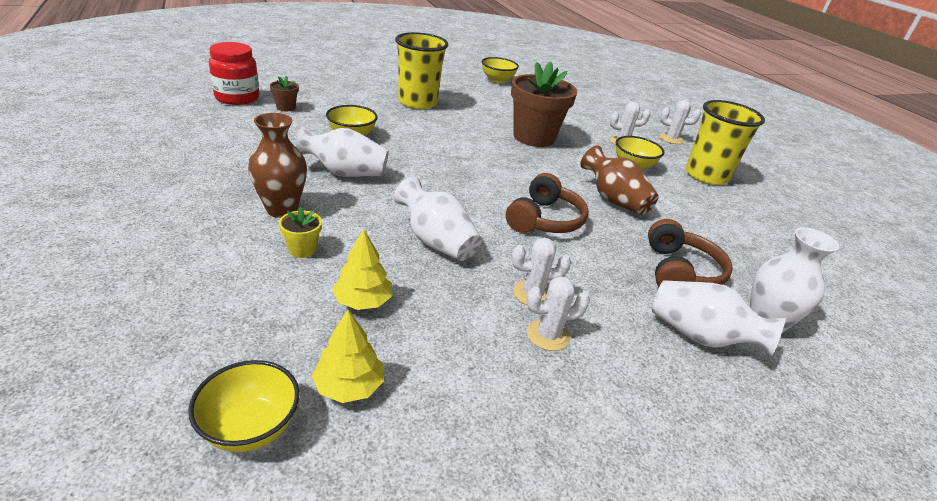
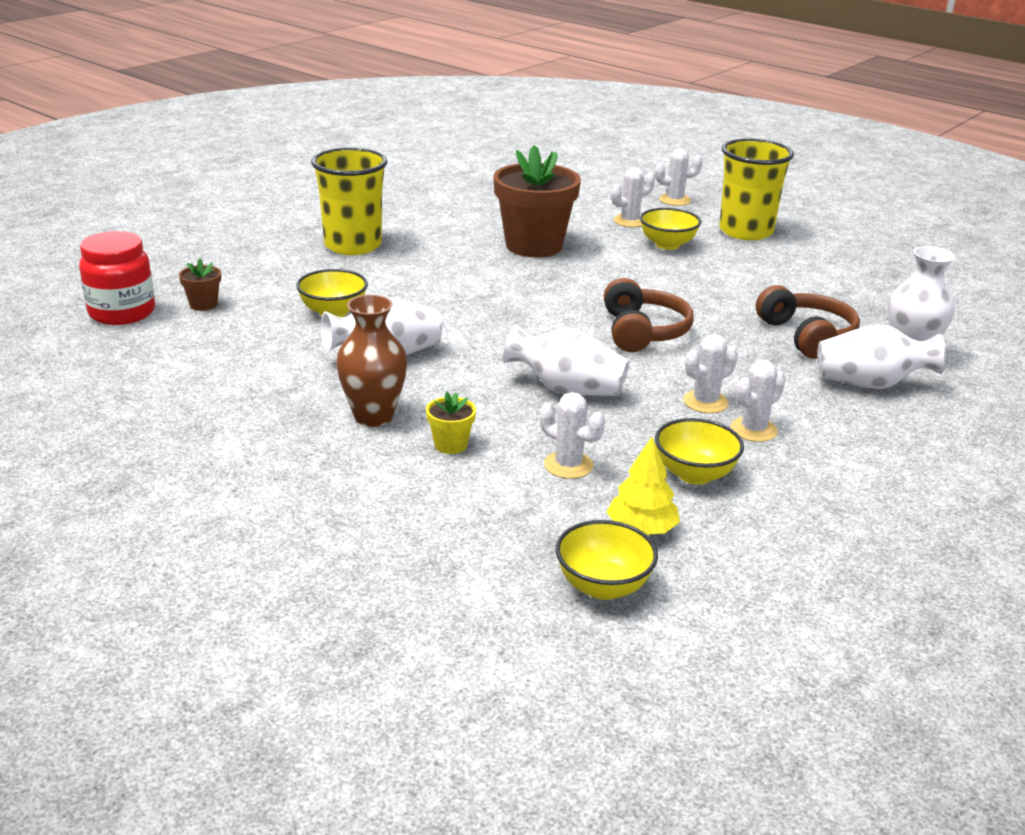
camera: 25 degrees left, 5 degrees down
yellow tree [332,229,392,310] -> white cactus [540,392,605,479]
yellow bowl [482,57,519,83] -> yellow bowl moved to [655,418,744,484]
brown vase [580,145,659,215] -> none

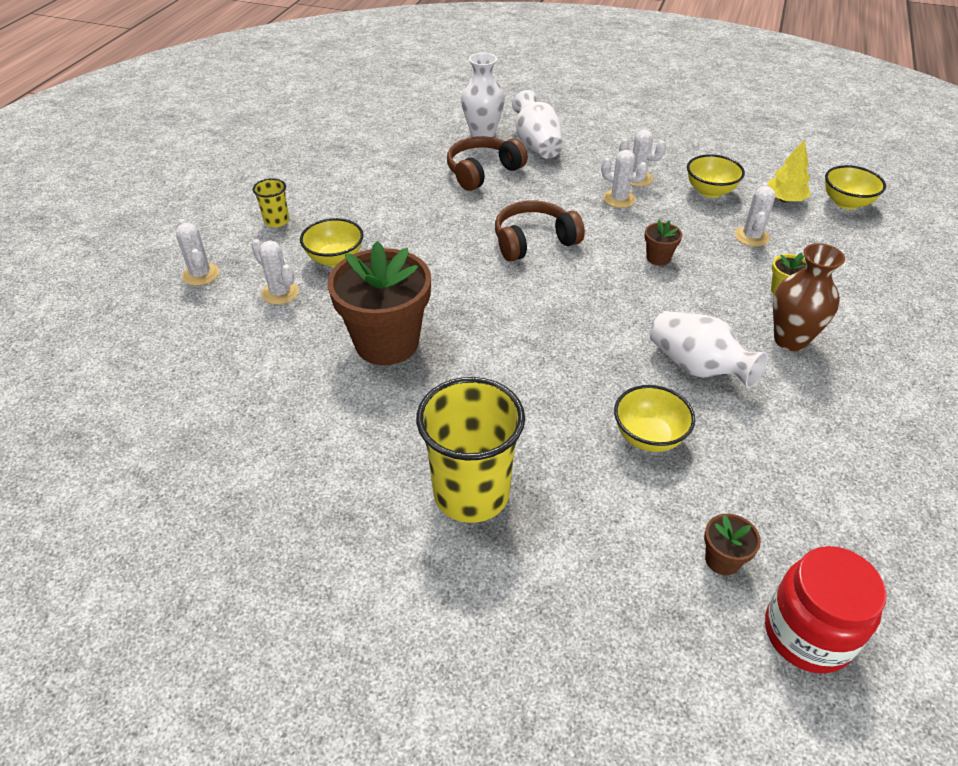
camera: 110 degrees left, 15 degrees up
white vase [503,324,629,396] -> brown flower pot [645,220,682,266]
yellow cup [719,139,794,240] -> yellow cup [253,178,289,227], size x0.47

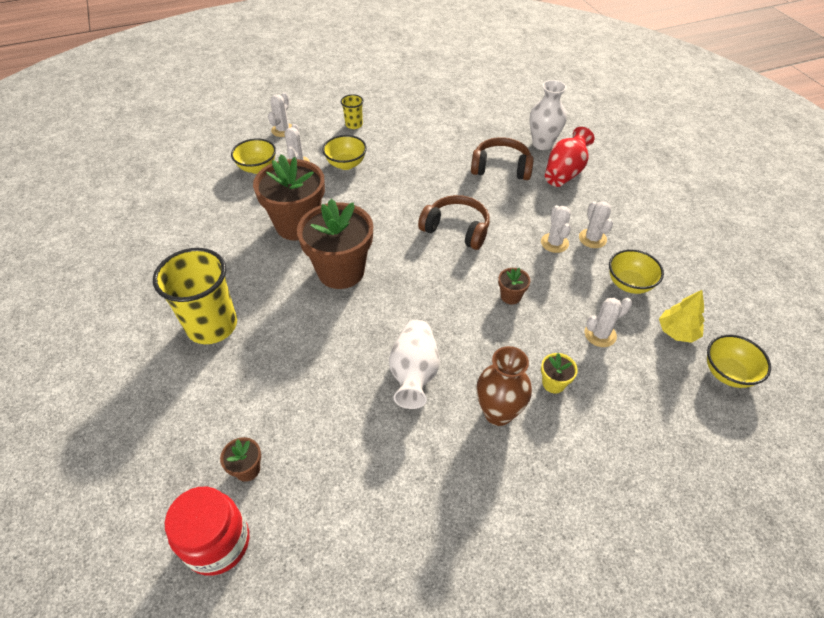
camera: 50 degrees right, 5 degrees up
white vase [512,90,563,159] -> red vase [545,127,594,187]
yellow bowl [614,385,695,452] -> yellow bowl moved to [231,138,276,174]
none -> brown flower pot [297,199,373,289]

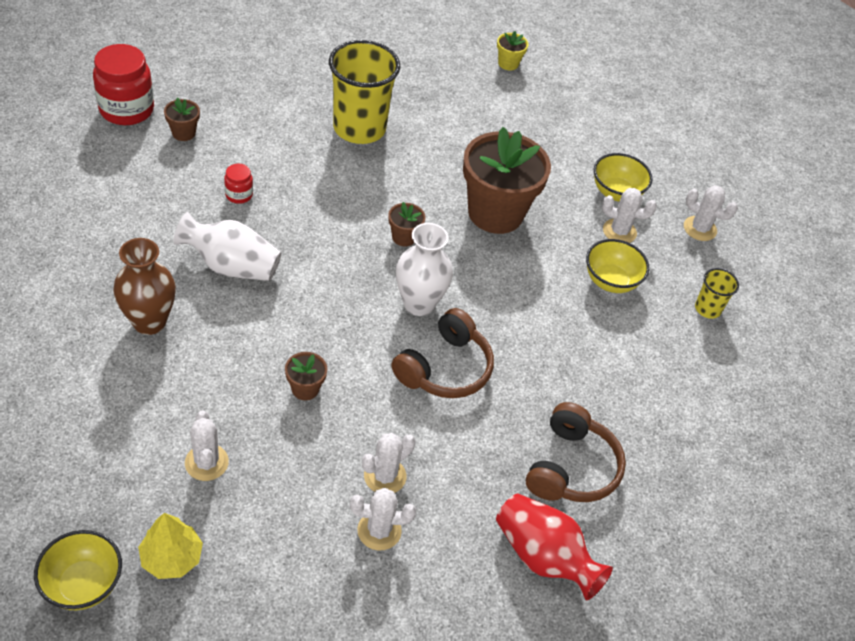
camera: 95 degrees right, 0 degrees up
brown flower pot [297,199,373,289] -> brown flower pot [388,202,425,246], size x0.42
white vase [530,80,567,150] -> white vase moved to [396,223,453,316]
white cactus [541,205,571,253] -> white cactus turned 45 degrees counterclockwise [362,433,415,493]
yellow flower pot [541,353,578,393] -> yellow flower pot moved to [497,31,528,71]
yellow bowl [609,249,664,294] -> none
none -> red jar [224,164,253,204]

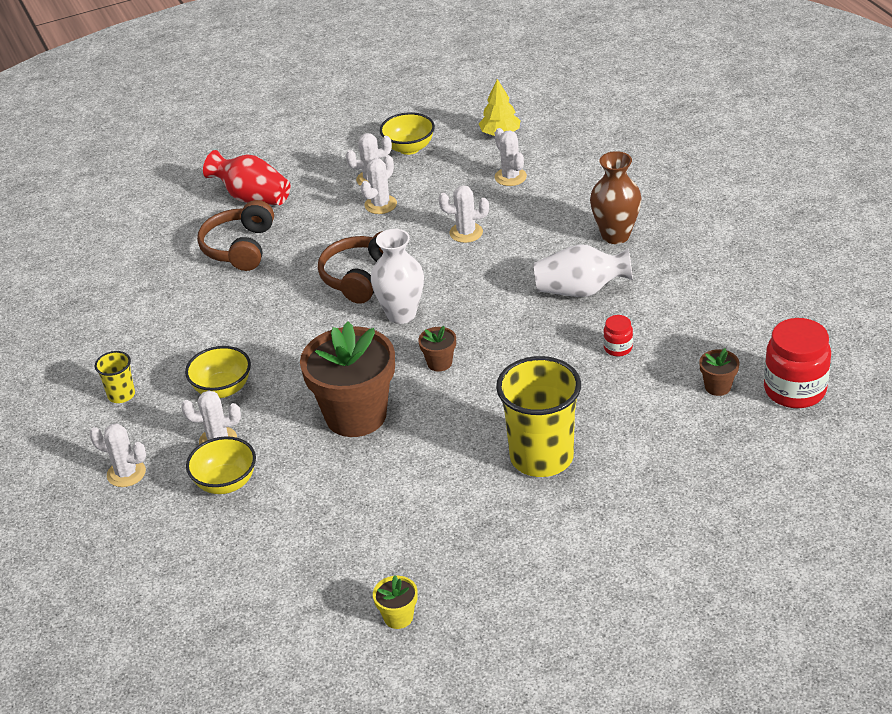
camera: 175 degrees right, 10 degrees down
yellow bowl [34,530,122,610] -> yellow bowl moved to [380,112,435,155]
brown flower pot [285,352,327,400] -> white cactus [439,185,489,243]

